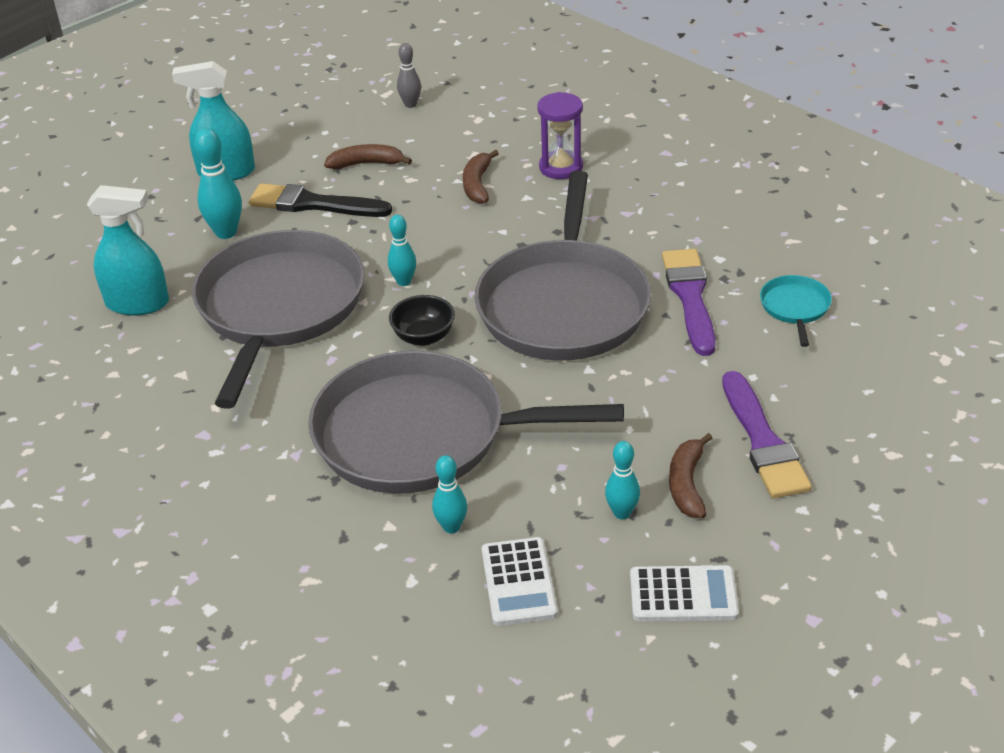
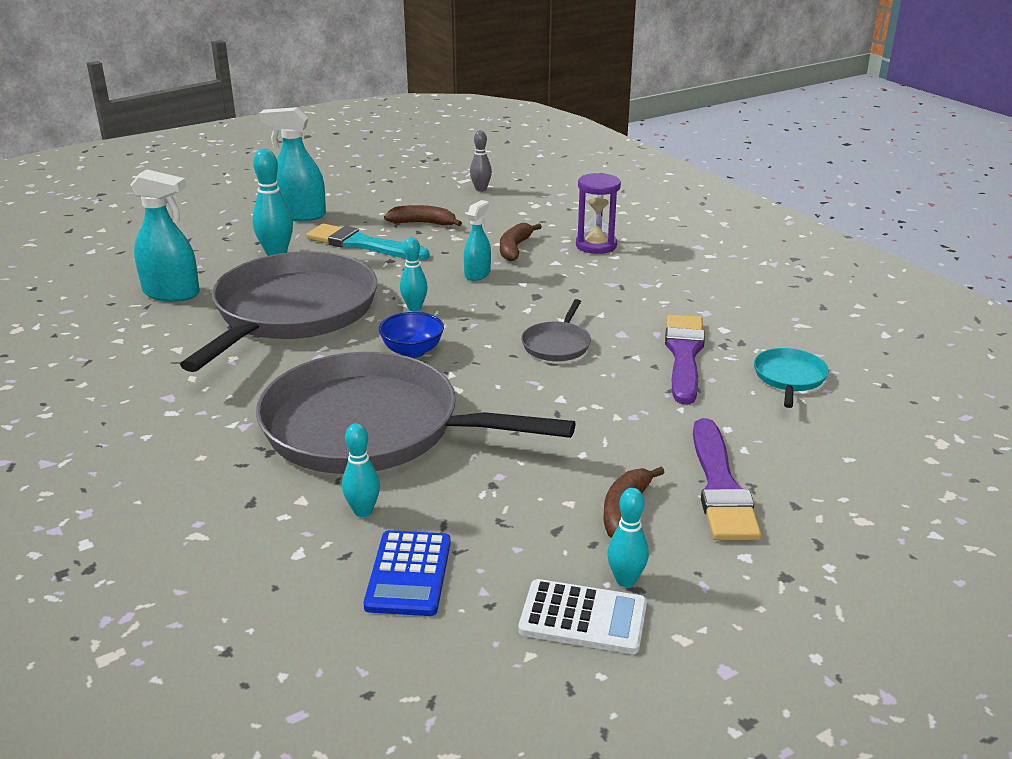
camera: 10 degrees right, 10 degrees down
black brush [249,183,392,217] -> turquoise brush [306,223,430,261]
black bowl [389,295,455,346] -> blue bowl [379,312,444,358]
grey pan [475,171,651,361] -> grey pan [521,299,591,361], size x0.40
white calculator [482,537,558,626] -> blue calculator [364,530,451,616]
turquoise bowling pin [605,441,640,519] -> turquoise bowling pin moved to [607,488,649,587]
none -> turquoise spray bottle [464,200,491,281]

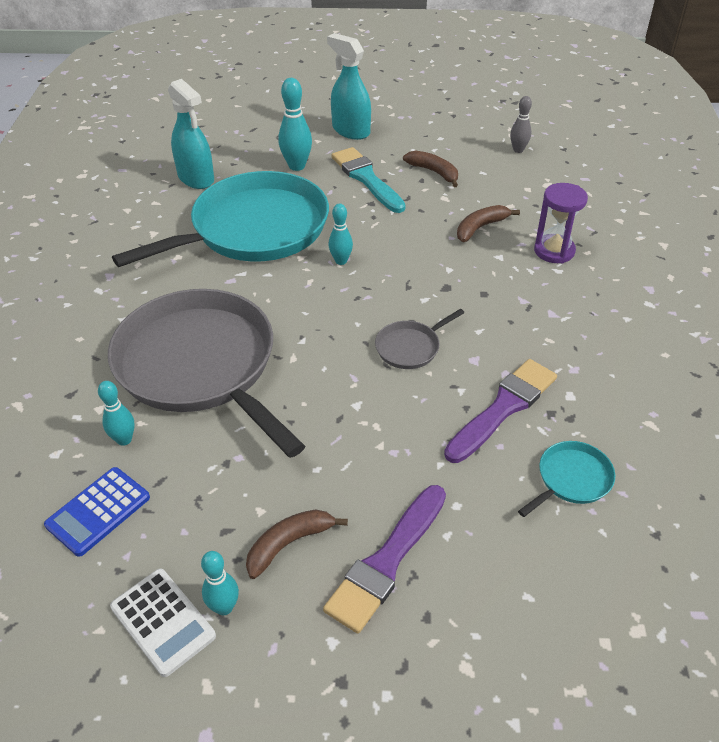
camera: 35 degrees right, 15 degrees up
grey pan [180,251,377,372] -> turquoise pan [112,171,329,267]
blue bowl [379,312,444,358] -> none
turquoise spray bottle [464,200,491,281] -> none

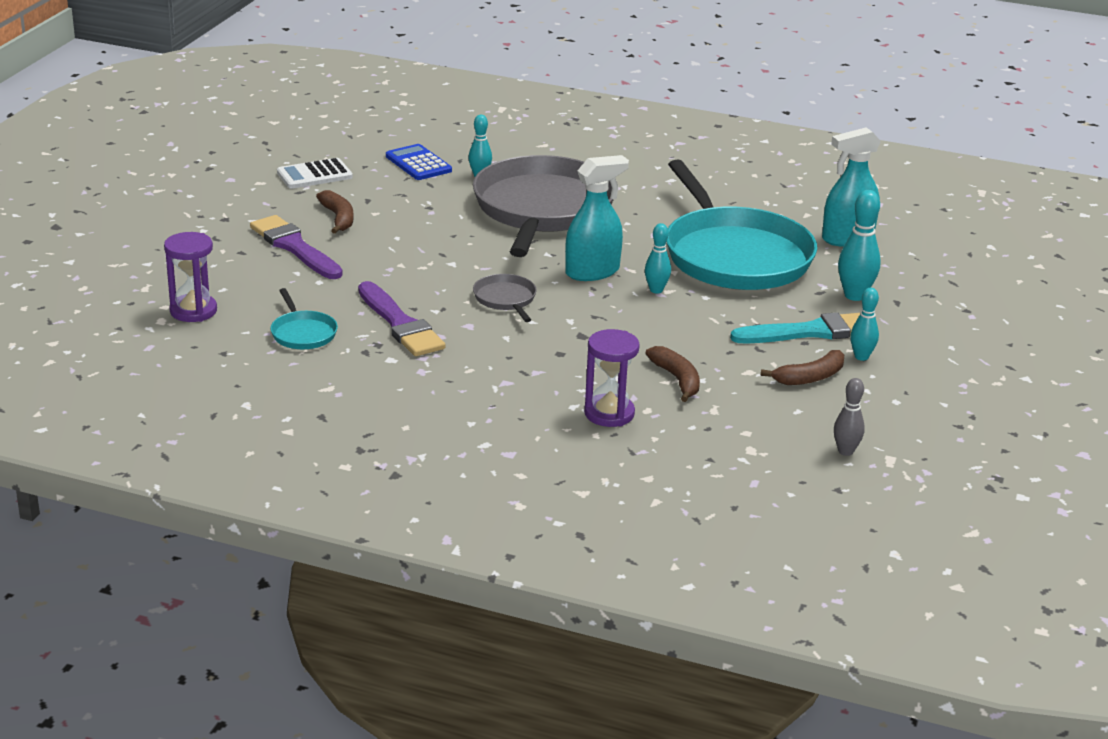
camera: 105 degrees right, 15 degrees down
grey pan [108,289,305,458] -> grey pan turned 60 degrees counterclockwise [473,155,614,257]
turquoise bowling pin [201,551,239,615] -> turquoise bowling pin moved to [850,288,879,361]
turquoise spray bottle [327,33,371,140] -> turquoise spray bottle moved to [565,155,629,281]
none -> purple hourglass [164,232,217,322]

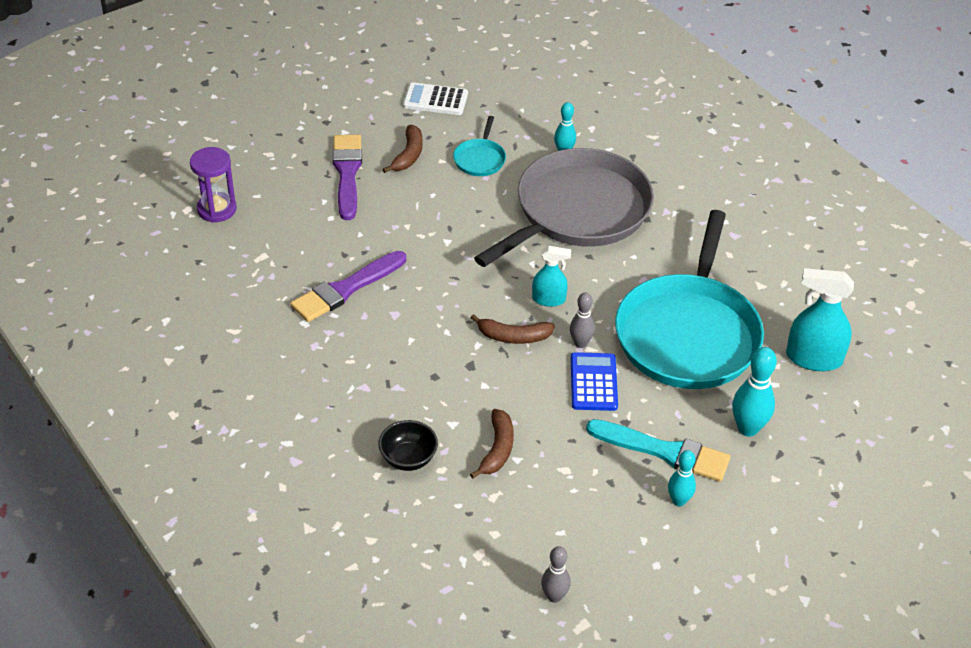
camera: 35 degrees right, 15 degrees up
turquoise pan [271,288,338,349] -> turquoise pan moved to [453,116,506,176]
purple brush [358,281,445,356] -> purple brush turned 45 degrees clockwise [290,251,406,322]
blue calculator [386,144,452,180] -> blue calculator moved to [571,352,618,411]
grey pan [473,274,537,322] -> none
turquoise spray bottle [565,155,629,281] -> turquoise spray bottle [532,246,571,307], size x0.61
purple hourglass [584,329,640,427] -> black bowl [379,420,438,471]
turquoise bowling pin [645,223,671,293] -> grey bowling pin [570,292,595,348]
brown banana [761,350,844,385] -> brown banana moved to [471,314,555,344]

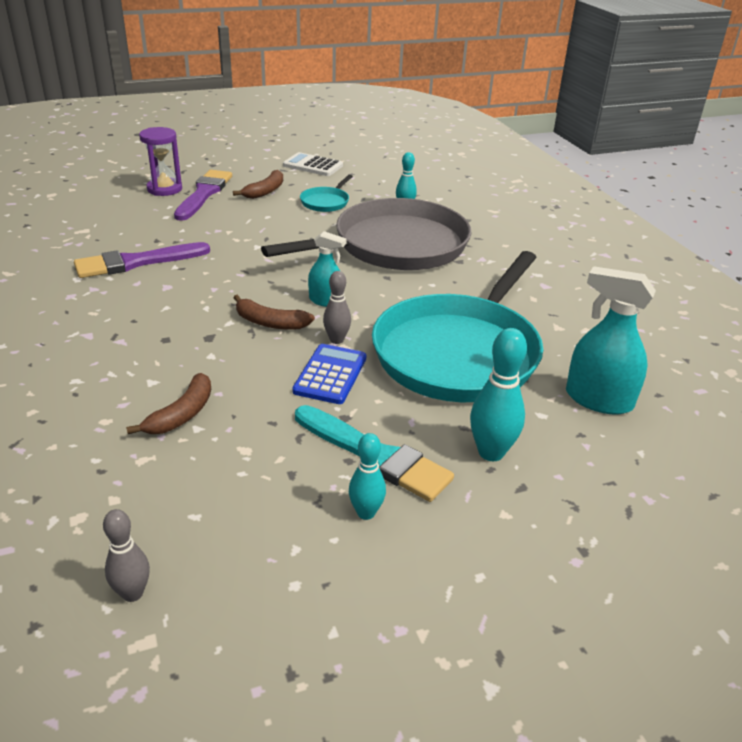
camera: 15 degrees right, 10 degrees down
purple hourglass [190,147,237,223] -> purple hourglass moved to [139,127,182,196]
black bowl [379,420,438,471] -> none

